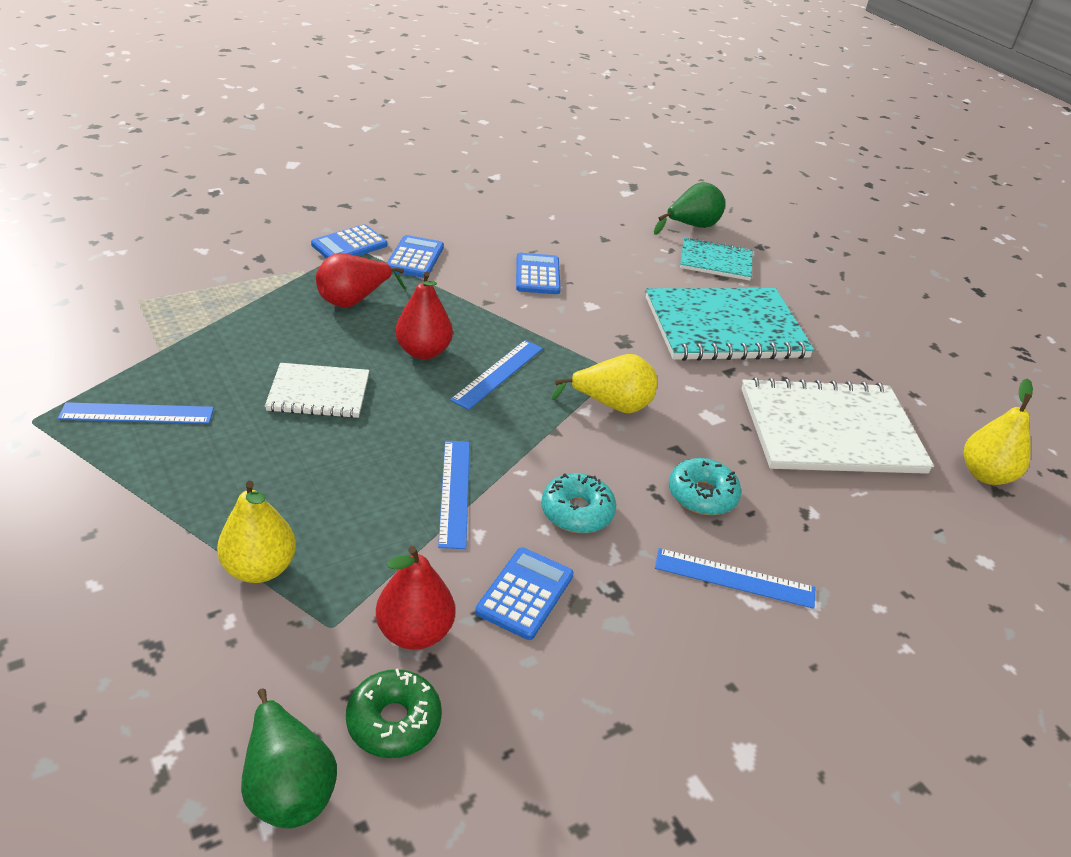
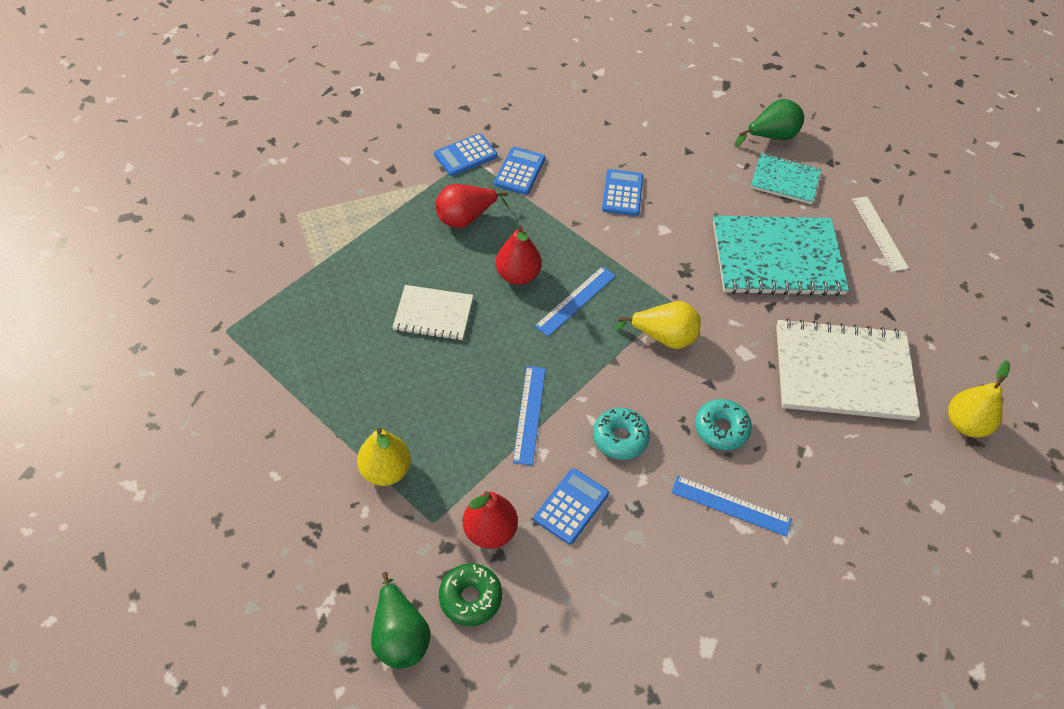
camera: 10 degrees right, 15 degrees up
blue ruler [58,402,214,424] -> none
none -> white ruler [852,196,909,272]

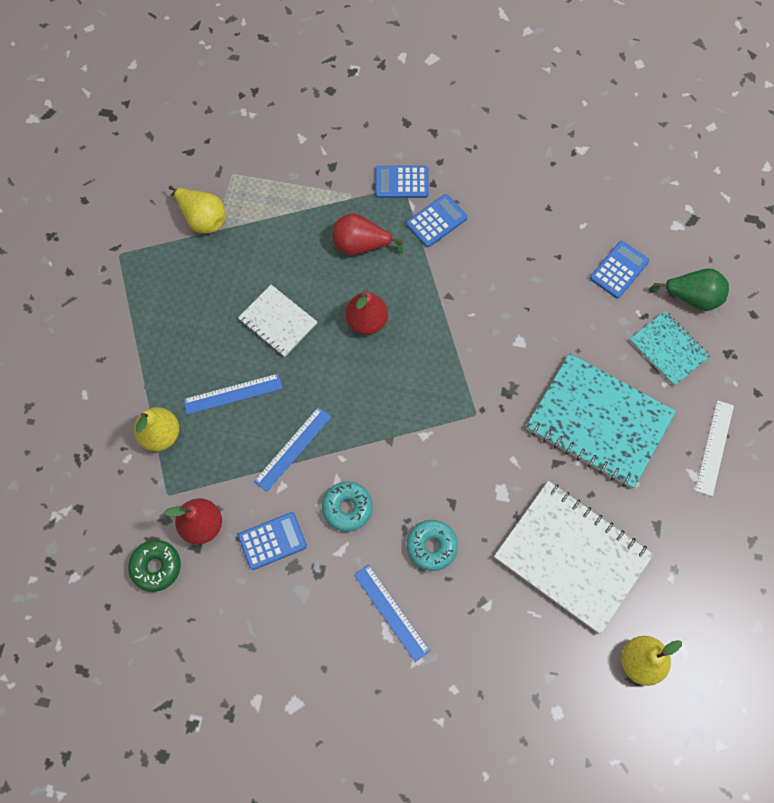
camera: 35 degrees right, 15 degrees up
green pear [371,572,431,669] -> none
blue ruler [535,266,616,337] -> blue ruler moved to [183,374,283,415]
blue calculator [602,169,643,216] -> blue calculator moved to [590,241,649,298]
yellow pear [616,301,701,349] -> yellow pear moved to [169,186,226,233]

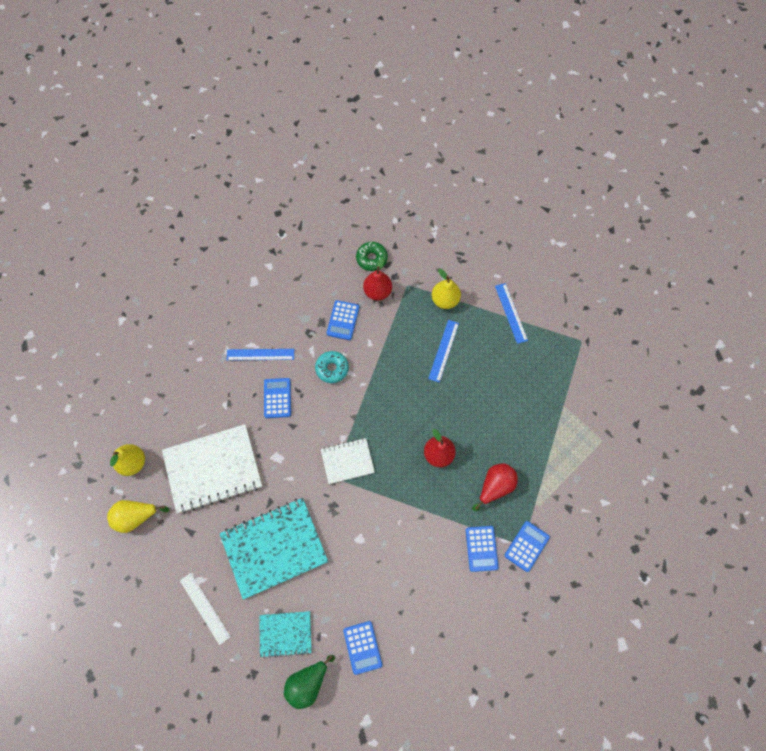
camera: 125 degrees right, 0 degrees up
yellow pear [169,186,226,233] -> yellow pear moved to [107,500,170,533]
white notebook [238,285,317,357] -> white notebook moved to [321,438,375,484]
blue ruler [254,407,331,492] -> blue ruler moved to [495,283,528,344]
turquoise donut [407,520,458,571] -> blue calculator [264,378,291,418]

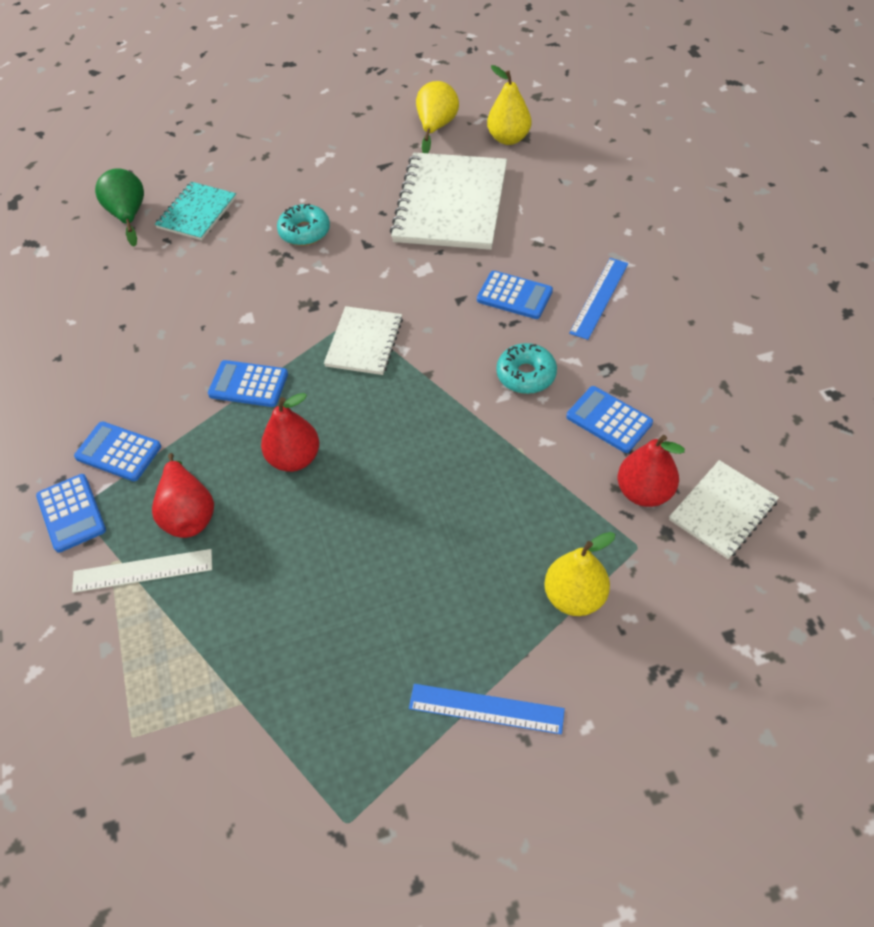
camera: 120 degrees right, 15 degrees down
white ruler [180,573,231,645] -> white ruler moved to [72,549,212,593]
turquoise notebook [220,498,328,600] -> turquoise donut [277,204,330,246]
blue calculator [343,621,382,675] -> blue calculator moved to [208,360,288,407]
green donut [356,242,388,271] -> white notebook [669,460,779,559]
blue ruler [428,320,459,383] -> none

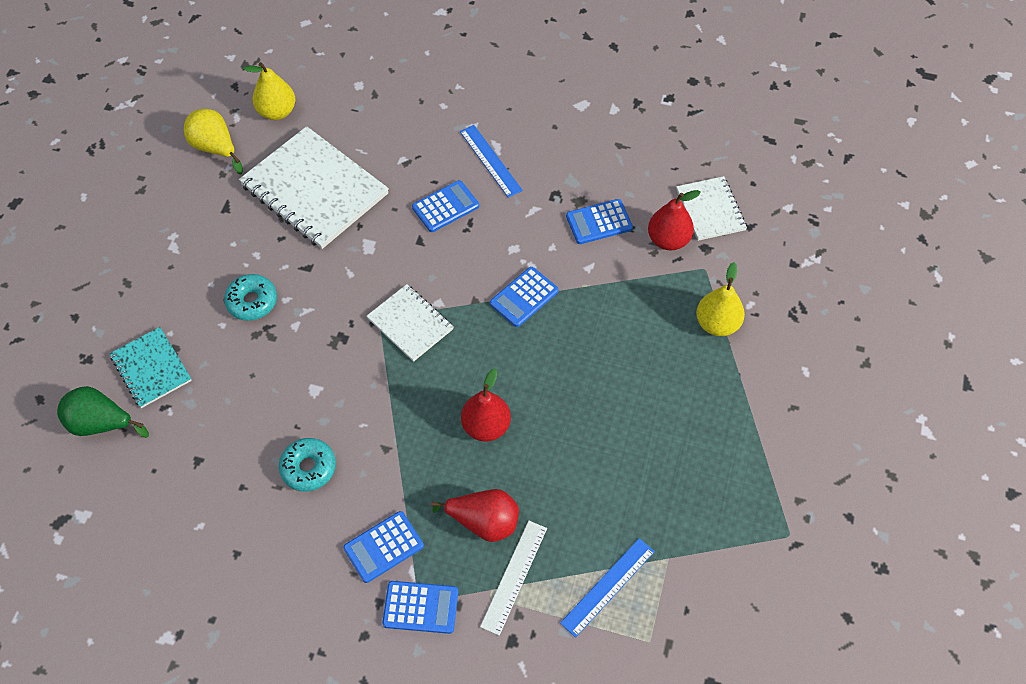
camera: 60 degrees left, 5 degrees up
blue calculator [208,360,288,407] -> blue calculator moved to [490,267,559,327]
blue ruler [409,684,565,735] -> blue ruler moved to [560,538,655,638]
turquoise donut [496,343,557,394] -> turquoise donut moved to [279,438,336,492]

